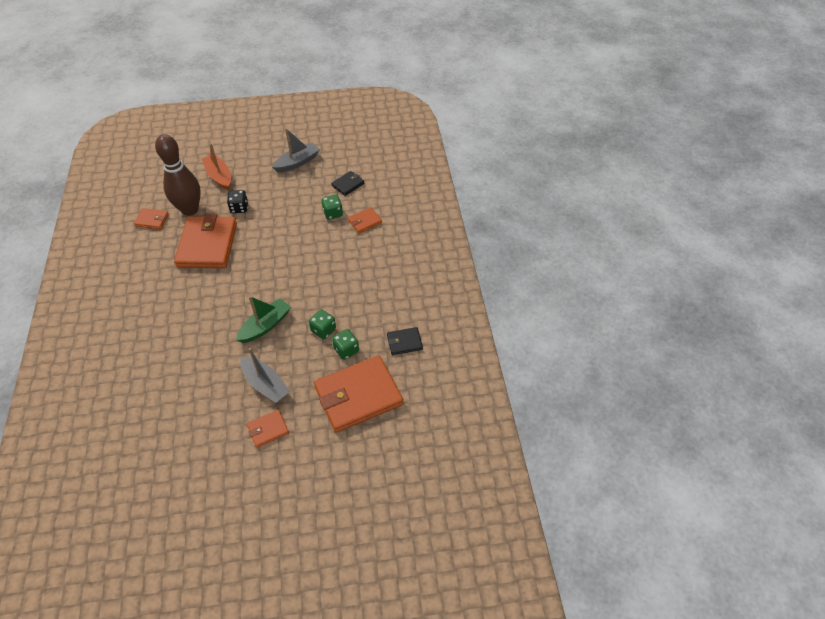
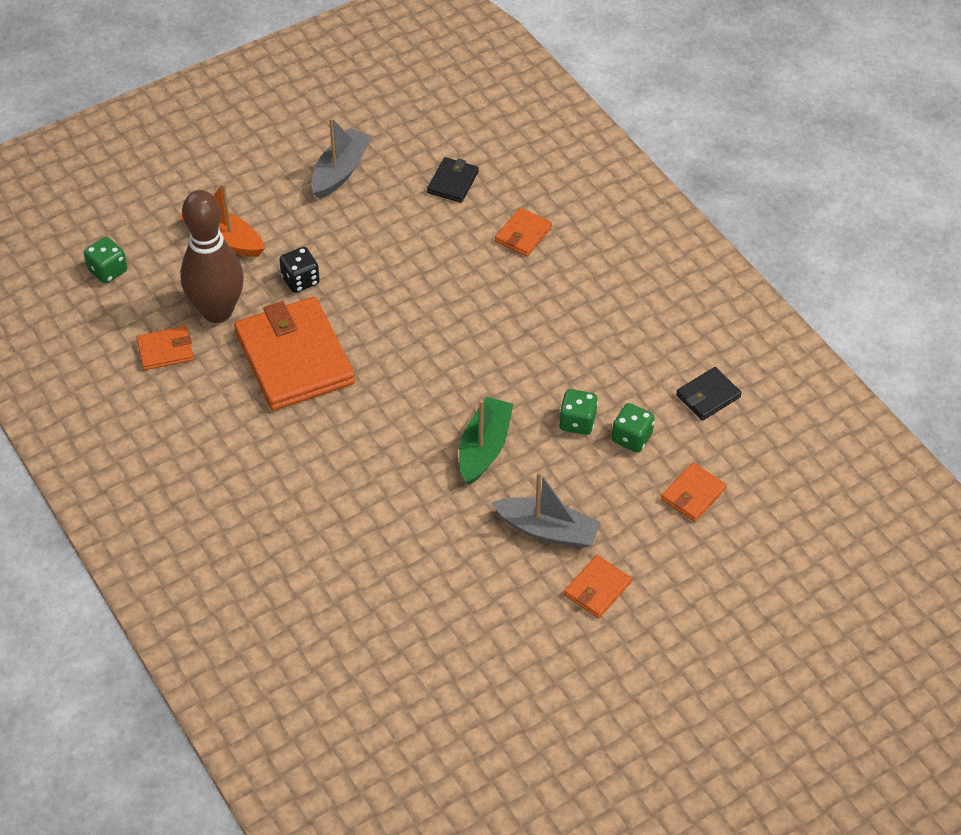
camera: 25 degrees left, 0 degrees up
orange wallet [314,355,403,433] -> orange wallet [661,462,727,522], size x0.46
green dice [322,195,343,220] -> green dice moved to [84,237,127,284]

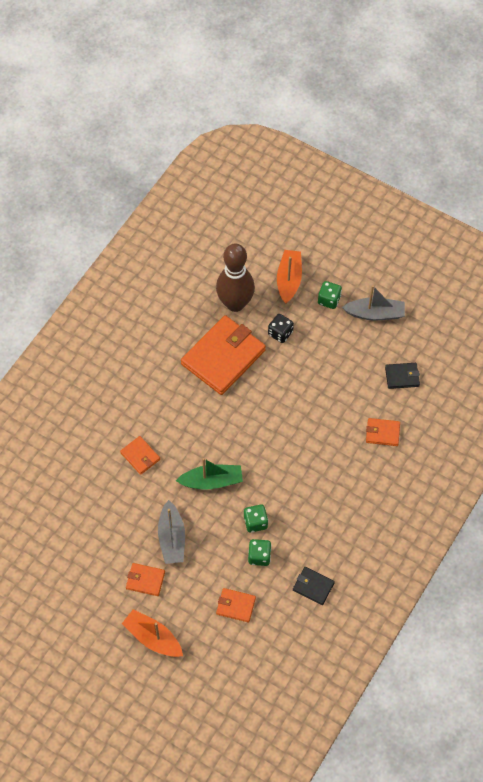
camera: 65 degrees right, 10 degrees up
green dice [84,237,127,284] -> green dice moved to [318,281,342,309]
orange wallet [136,326,194,370] -> orange wallet moved to [120,436,160,475]
none -> orange boat [122,609,183,657]

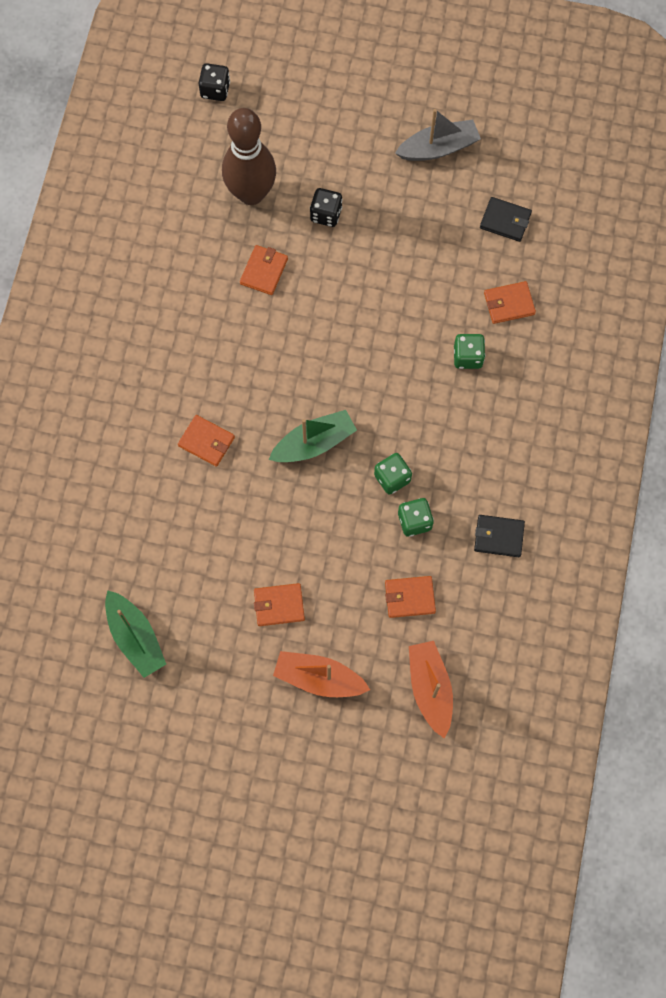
camera: 20 degrees left, 10 degrees up
grey boat [158,500,185,564] -> none
orange wallet [181,315,266,395] -> orange wallet [240,245,288,295], size x0.46
orange boat [277,250,302,304] -> orange boat moved to [409,641,453,738]
green dice [318,281,342,309] -> green dice moved to [454,334,485,369]
black wallet [385,363,420,389] -> black wallet turned 45 degrees clockwise [480,197,532,242]
none -> green boat [105,590,166,678]
none -> black dice [199,63,230,101]

